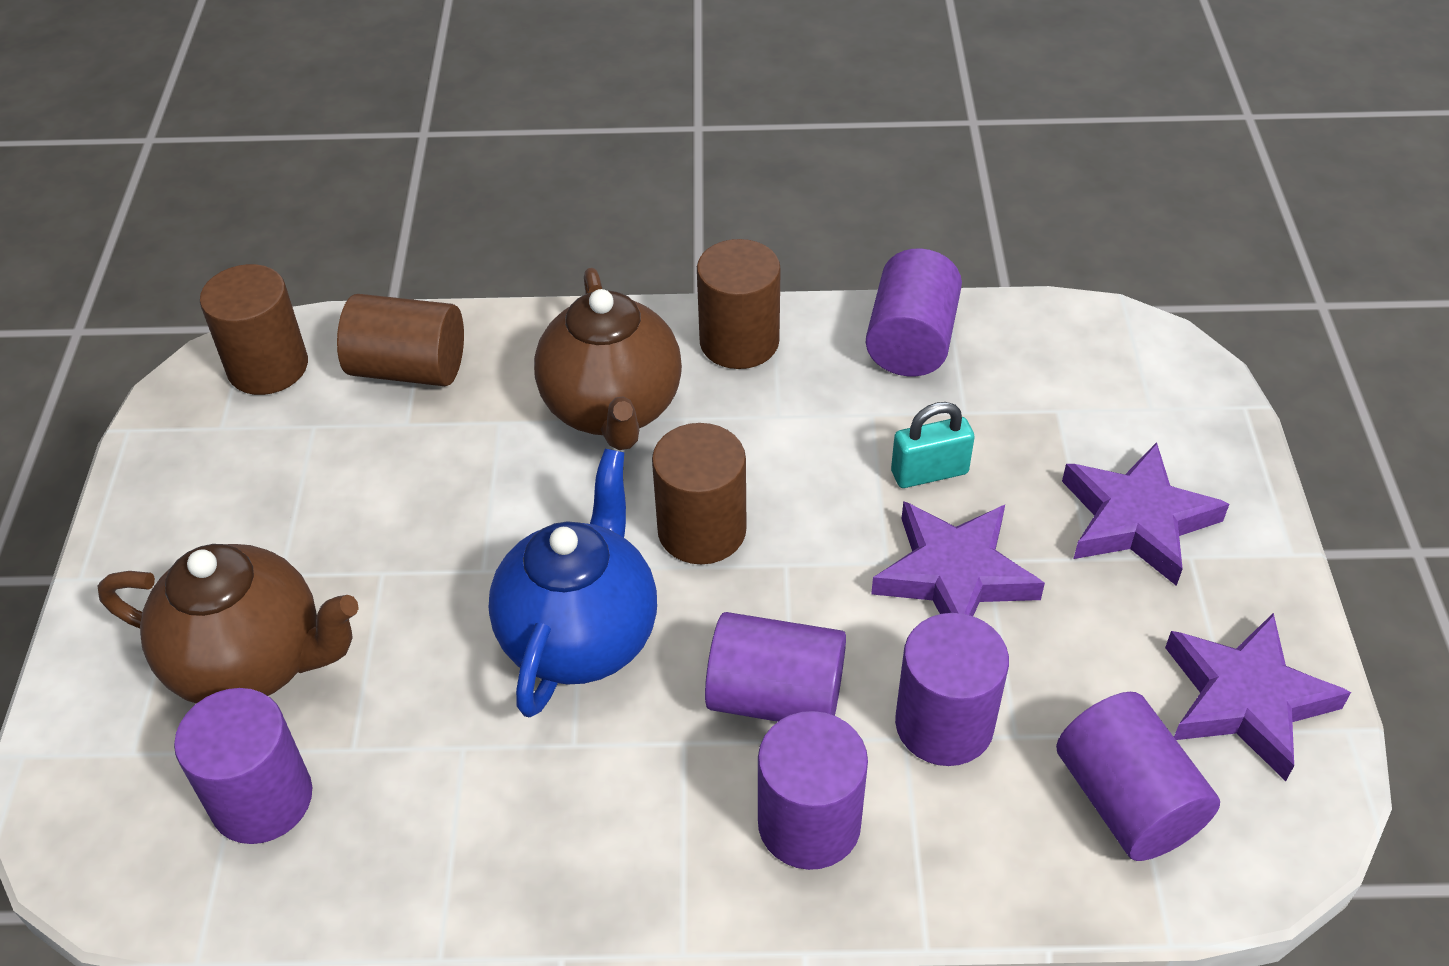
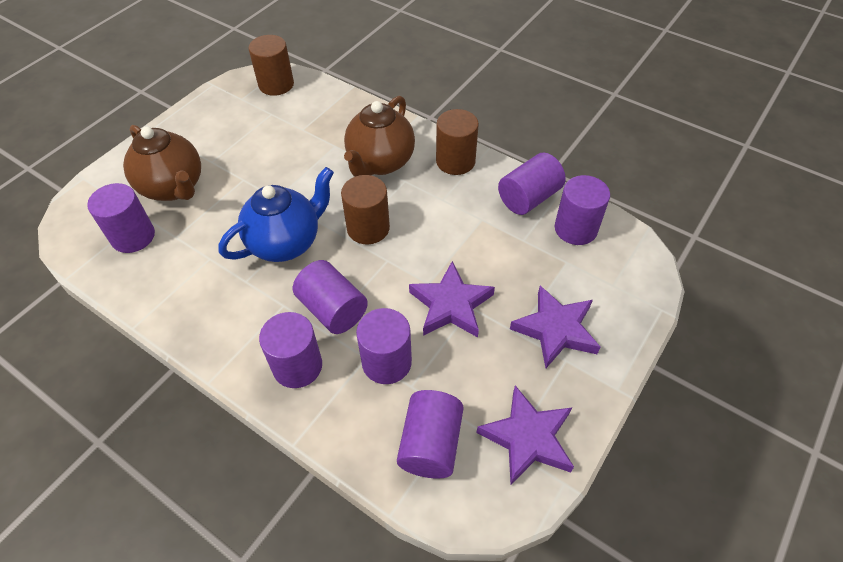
camera: 35 degrees right, 5 degrees up
brown cylinder [337,294,464,386] -> none
turquoise padlock [891,402,975,488] -> none
none -> purple cylinder [555,175,610,245]

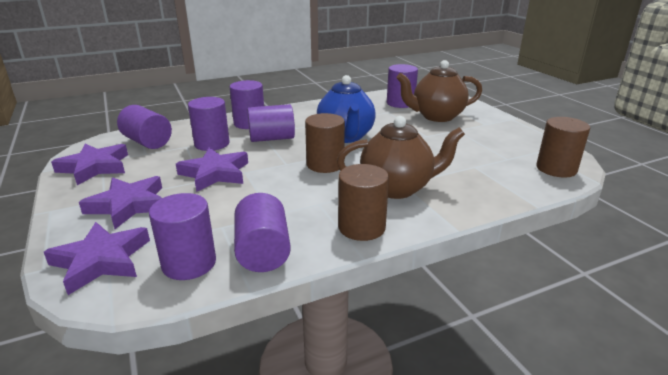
camera: 120 degrees right, 25 degrees down
brown teapot [344,96,415,177] -> brown teapot turned 120 degrees clockwise [337,116,465,199]
none -> purple star [44,222,150,295]

